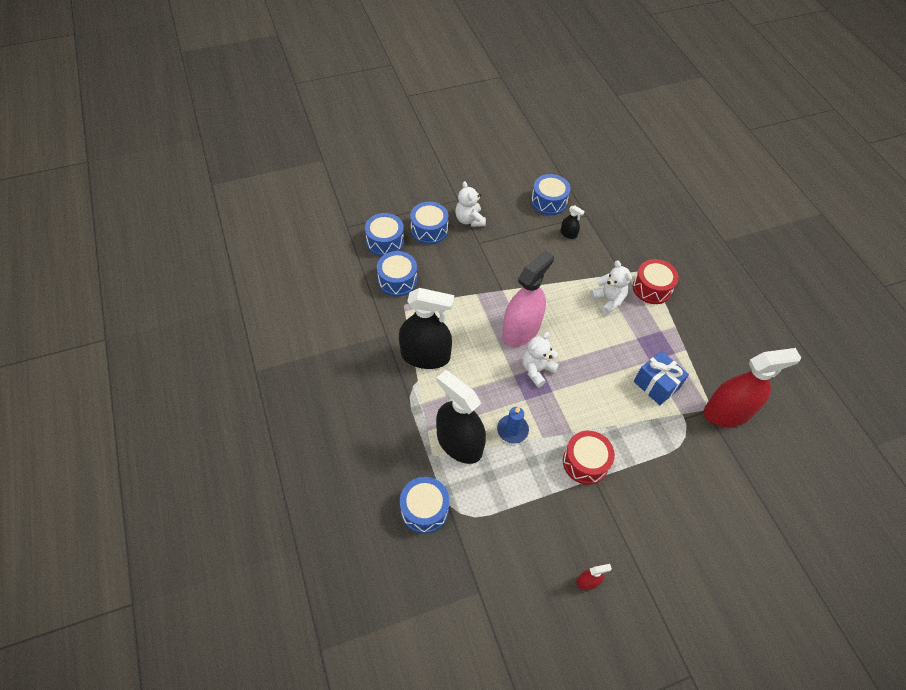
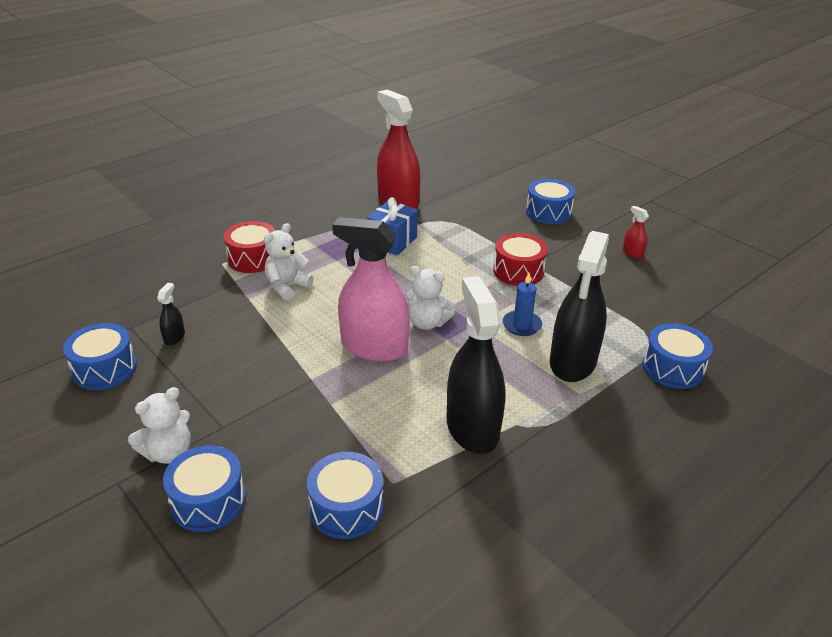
camera: 110 degrees left, 20 degrees down
blue drum [365,213,404,256] -> blue drum moved to [526,179,575,224]

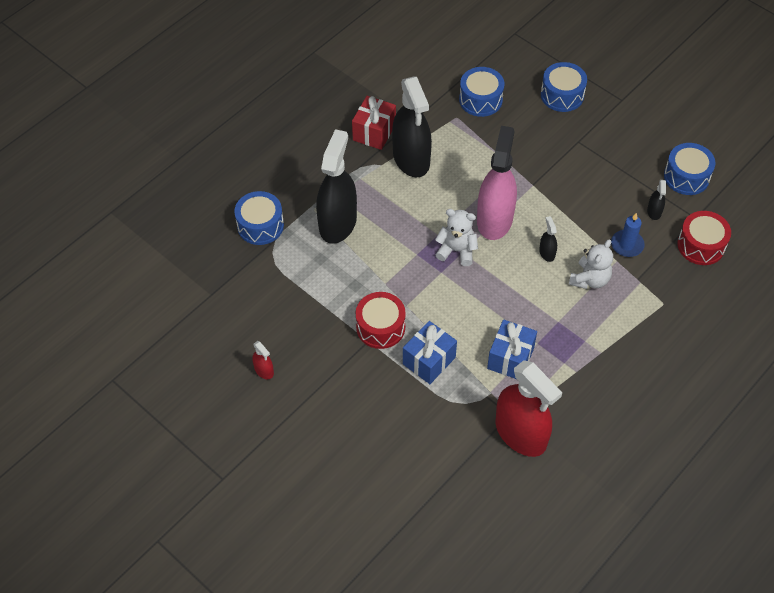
camera: 175 degrees right, 20 degrees up
white teddy bear [128,387,191,464] -> none
red drum [224,221,275,273] -> red drum moved to [677,211,731,265]
pink spray bottle [332,217,410,362] -> pink spray bottle turned 90 degrees counterclockwise [477,126,517,240]
blue candle [503,273,542,336] -> blue candle moved to [611,213,645,257]
blue drum [526,179,575,224] -> none
none -> red gift [352,96,396,150]
none -> blue gift [403,321,457,384]
none -> black spray bottle [539,216,557,262]

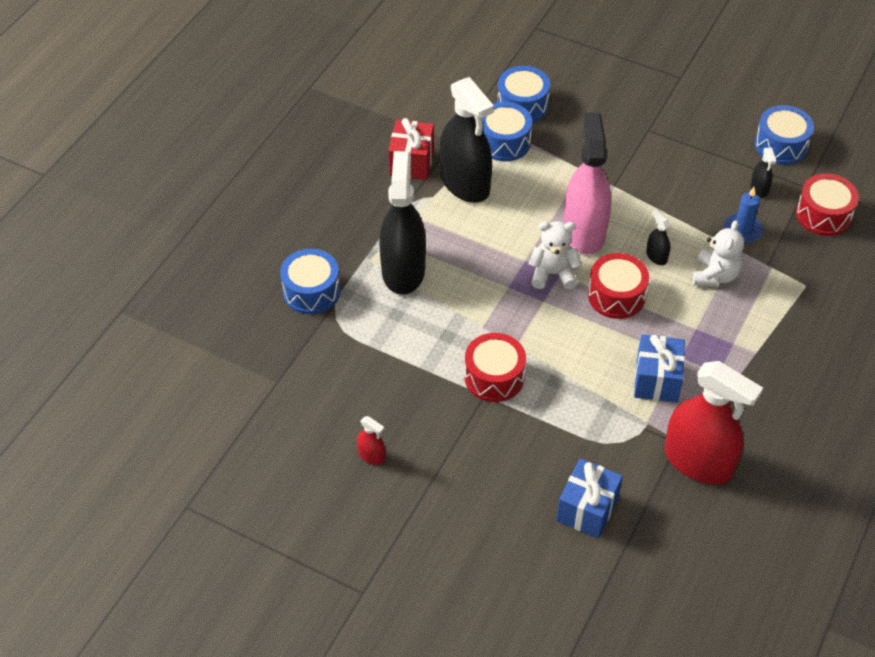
camera: 15 degrees left, 5 degrees down
blue gift [403,321,457,384] -> blue gift moved to [556,458,623,539]
blue drum [541,62,587,112] -> blue drum moved to [482,102,532,161]
none -> red drum [588,253,649,319]

